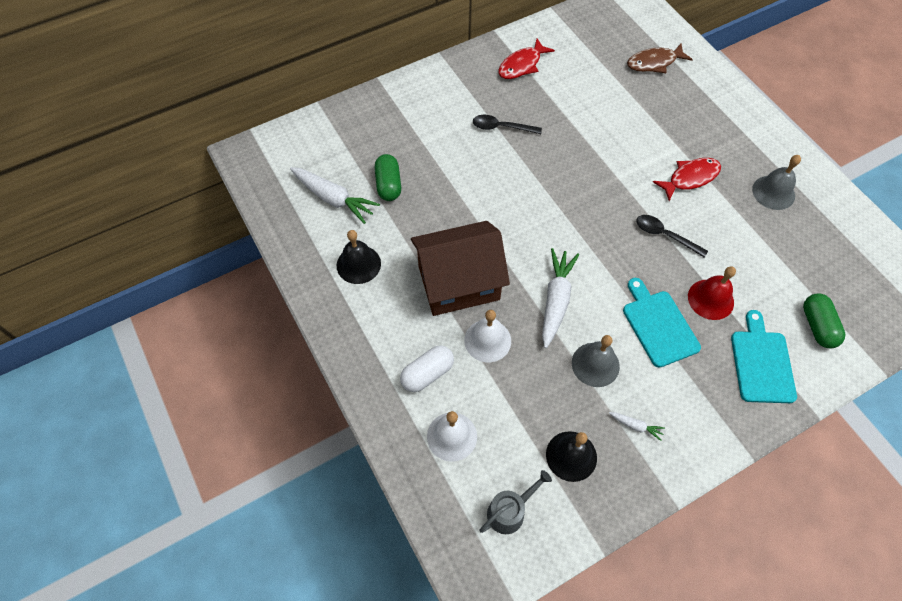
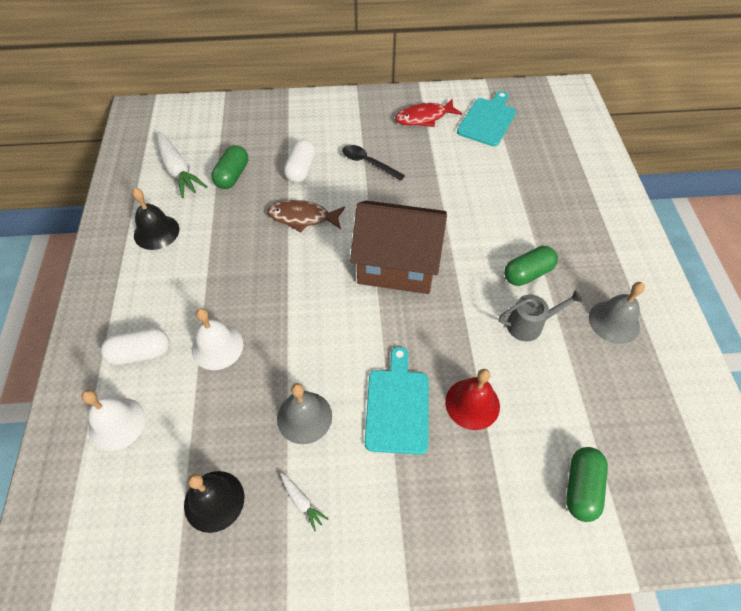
camera: 25 degrees right, 5 degrees down
brown house [411,221,510,316] -> brown house moved to [350,201,447,294]
grey watering can [479,470,552,534] -> grey watering can moved to [499,290,582,342]
white carrot [542,248,579,348] -> none
brown fish [627,44,693,73] -> brown fish moved to [267,200,345,233]
black spoon [636,215,708,257] -> none
red fish [653,158,721,201] -> green capsule [504,246,558,286]
turquoise cutting board [731,310,797,403] -> turquoise cutting board moved to [457,91,516,146]
none -> white capsule [284,139,316,183]

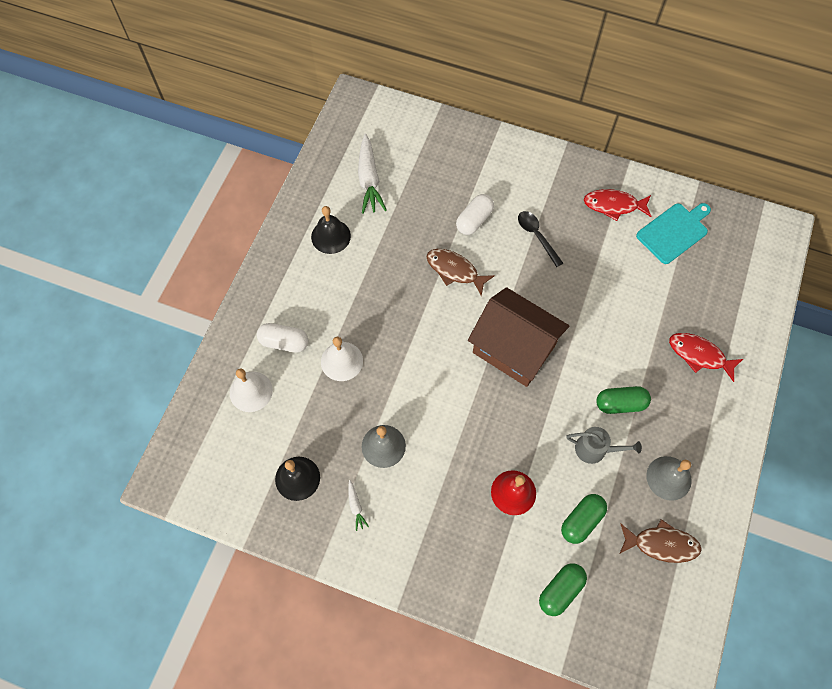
camera: 25 degrees right, 10 degrees up
green capsule [212,145,248,189] -> green capsule moved to [561,494,607,544]
turquoise cutting board [365,346,429,455] -> none
none -> brown fish [620,519,702,563]
none -> red fish [669,333,743,382]

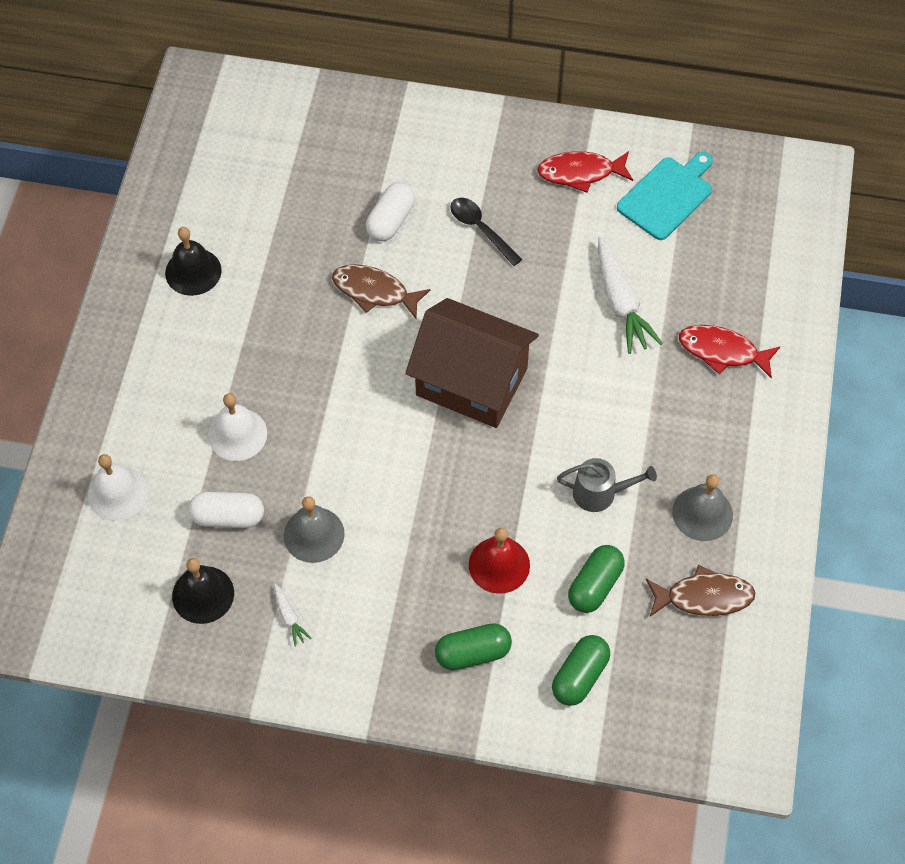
camera: 10 degrees left, 5 degrees down
white capsule [257,323,308,353] -> white capsule moved to [189,492,264,528]
white carrot [358,134,387,214] -> white carrot moved to [598,236,663,354]
green capsule [596,386,651,414] -> green capsule moved to [435,623,512,670]

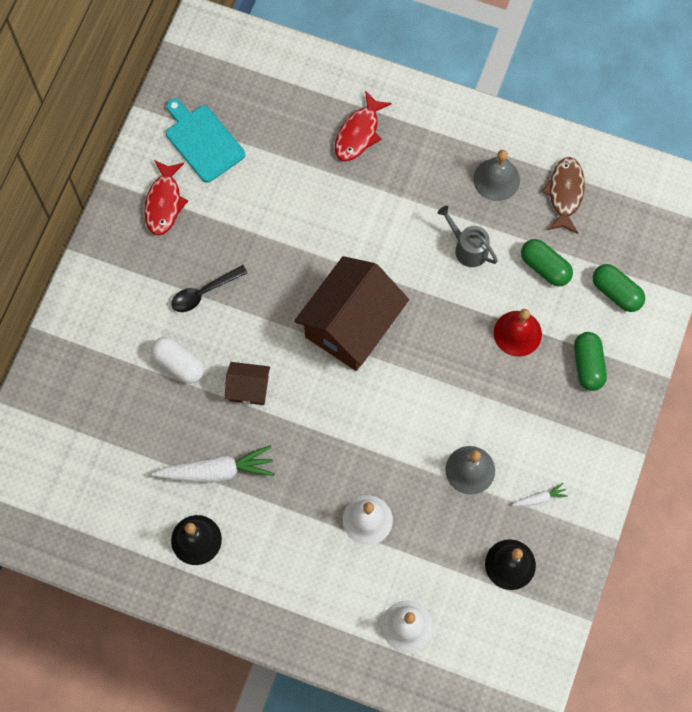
camera: 80 degrees left, 10 degrees up
white capsule [189,492,264,528] -> none
brown fish [332,264,430,319] -> brown house [225,362,270,405]
grey watering can [557,458,657,512] -> grey watering can turned 60 degrees counterclockwise [438,206,498,267]
white carrot [598,236,663,354] -> white carrot moved to [152,445,275,482]

